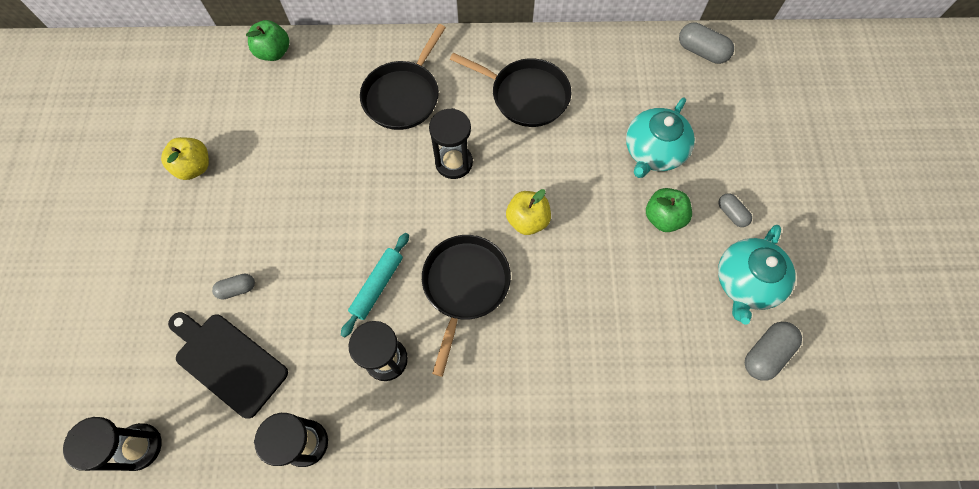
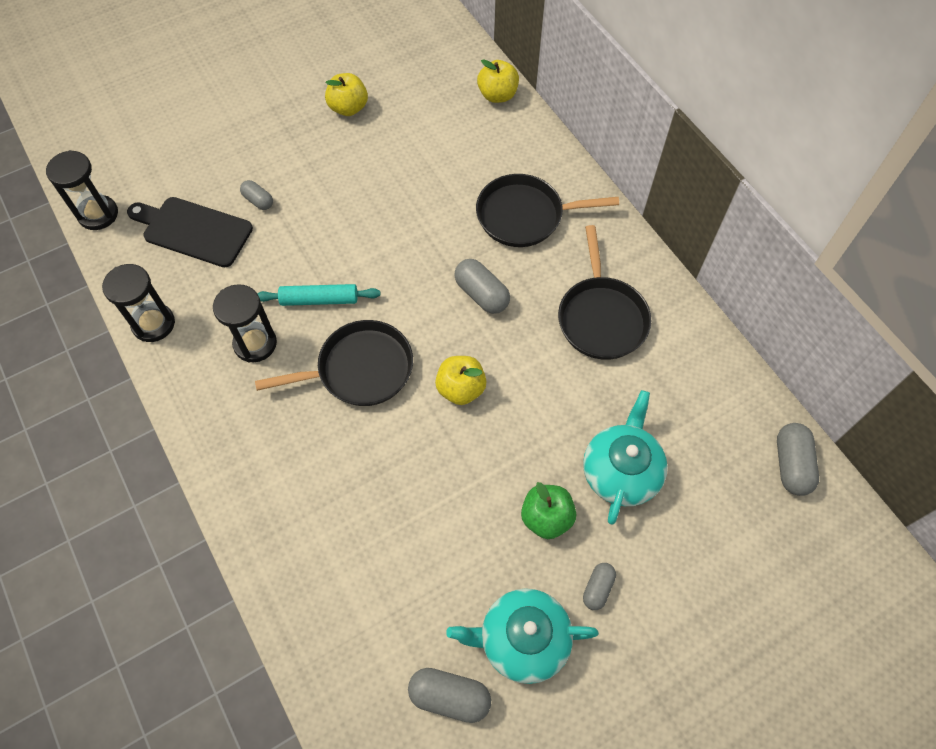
camera: 60 degrees right, 5 degrees down
black cutting board [168,312,288,419] -> black cutting board turned 75 degrees counterclockwise [127,197,253,267]
green apple [246,20,290,61] -> yellow apple [477,59,519,103]
black hourglass [429,108,473,179] -> grey capsule [454,259,510,314]
turquoise teapot [626,98,695,178] -> turquoise teapot turned 105 degrees clockwise [583,390,668,525]

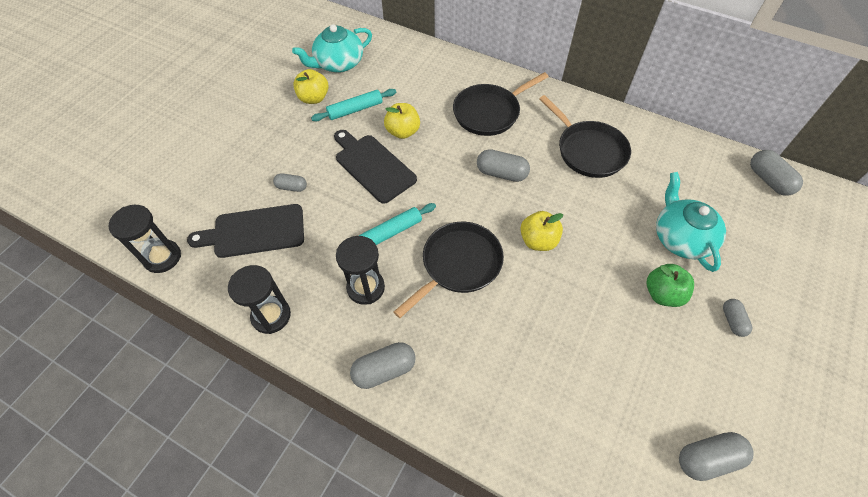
camera: 30 degrees left, 5 degrees down
turquoise teapot [446,588,599,684] -> turquoise teapot moved to [292,24,372,73]
yellow apple [477,59,519,103] -> yellow apple moved to [384,103,420,139]
none -> turquoise rolling pin [311,89,396,122]
none -> black cutting board [334,130,417,204]
none -> grey capsule [350,342,416,389]

